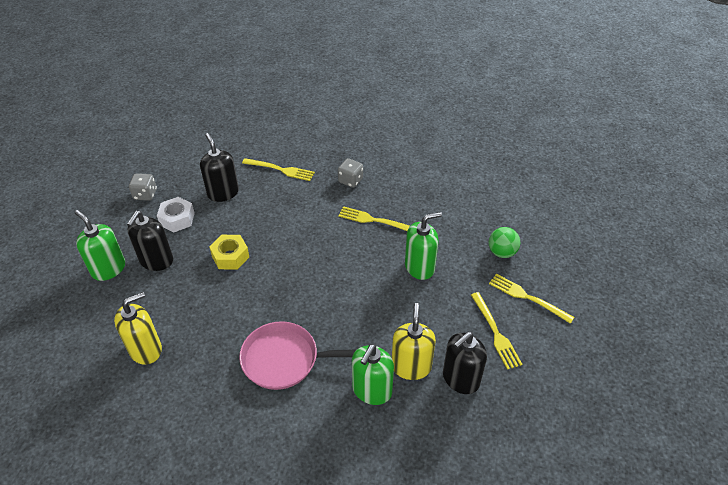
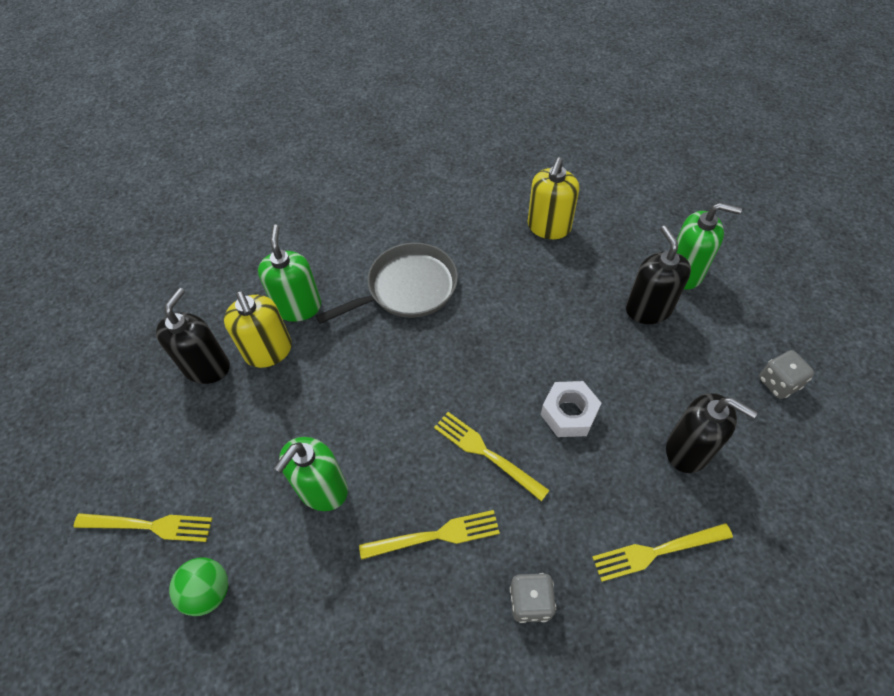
camera: 150 degrees right, 10 degrees up
white nut [157,197,195,233] -> white nut moved to [541,381,601,437]
yellow nut [209,235,249,270] -> none
pink pan [239,321,357,390] -> grey pan [316,242,458,324]
yellow fork [471,292,523,370] -> yellow fork moved to [434,412,550,501]

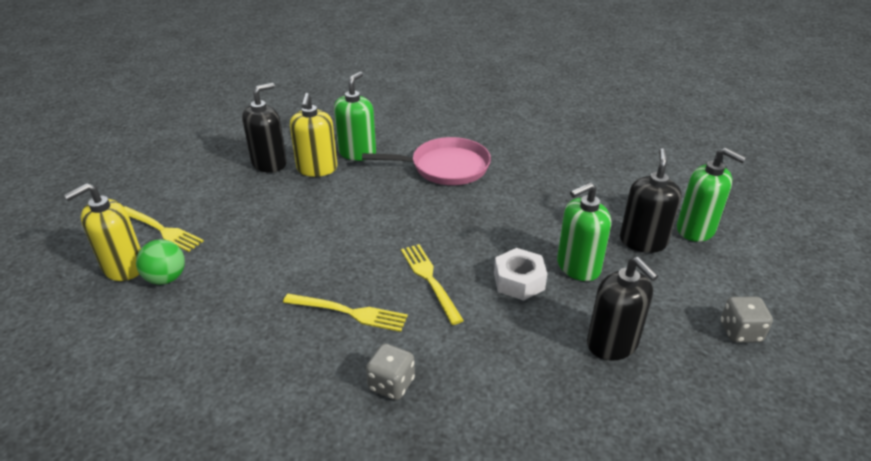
camera: 25 degrees right, 20 degrees down
green soap dispenser [274,437,348,511] -> green soap dispenser moved to [557,182,611,281]
grey pan [316,242,458,324] -> pink pan [362,137,491,185]
yellow soap dispenser [528,158,579,239] -> yellow soap dispenser moved to [64,183,141,281]
yellow fork [592,523,733,582] -> none

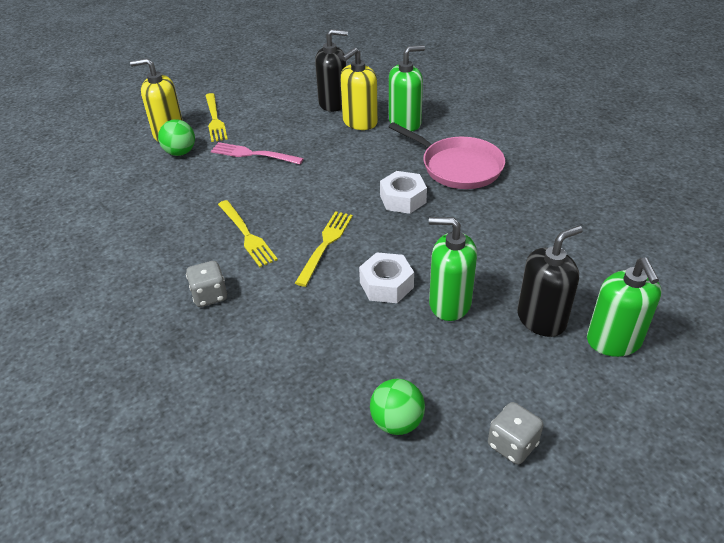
camera: 45 degrees right, 5 degrees up
black soap dispenser [587,257,658,361] -> none
none -> pink fork [211,142,304,164]
none -> green ball [370,379,425,435]
none -> white nut [380,171,427,214]

